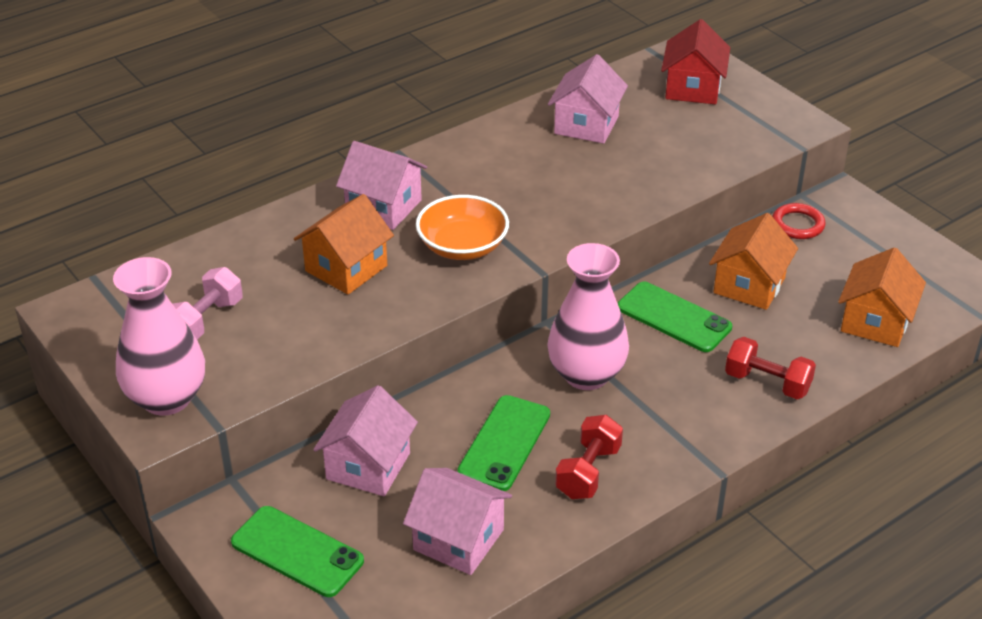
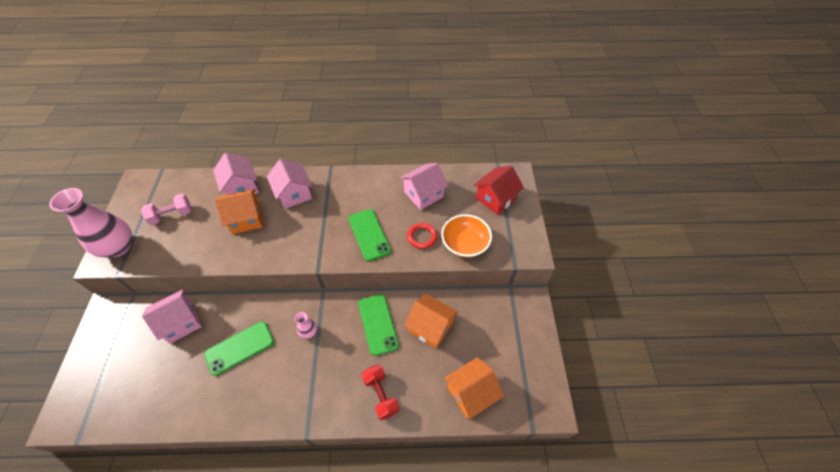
camera: 35 degrees right, 15 degrees up
green phone [231,506,364,597] -> green phone moved to [348,209,391,262]
pink house [403,468,512,575] -> pink house moved to [213,153,259,195]
orange bowl [416,195,509,260] -> orange bowl moved to [441,214,492,257]
pink vase [547,243,629,390] -> pink vase [294,312,317,339], size x0.45
red dumbbell [555,415,623,499] -> none
orange house [709,213,798,310] -> orange house turned 60 degrees clockwise [405,294,458,349]
red ring [772,203,825,239] -> red ring moved to [407,223,437,249]

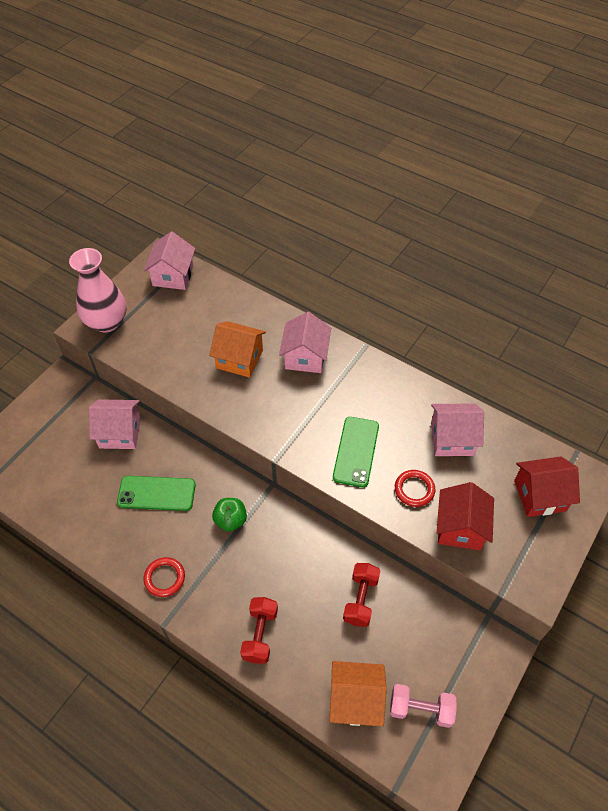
camera: 35 degrees right, 0 degrees up
pink dumbbell [141,193,192,225] -> pink dumbbell moved to [390,684,457,728]
pink house [213,153,259,195] -> pink house moved to [144,231,195,290]
pink vase [294,312,317,339] -> green apple [212,498,247,531]
green phone [358,294,399,356] -> none
orange house [405,294,458,349] -> red dumbbell [343,563,380,627]
orange bowl [441,214,492,257] -> red house [436,482,494,550]
none -> red ring [144,557,185,597]

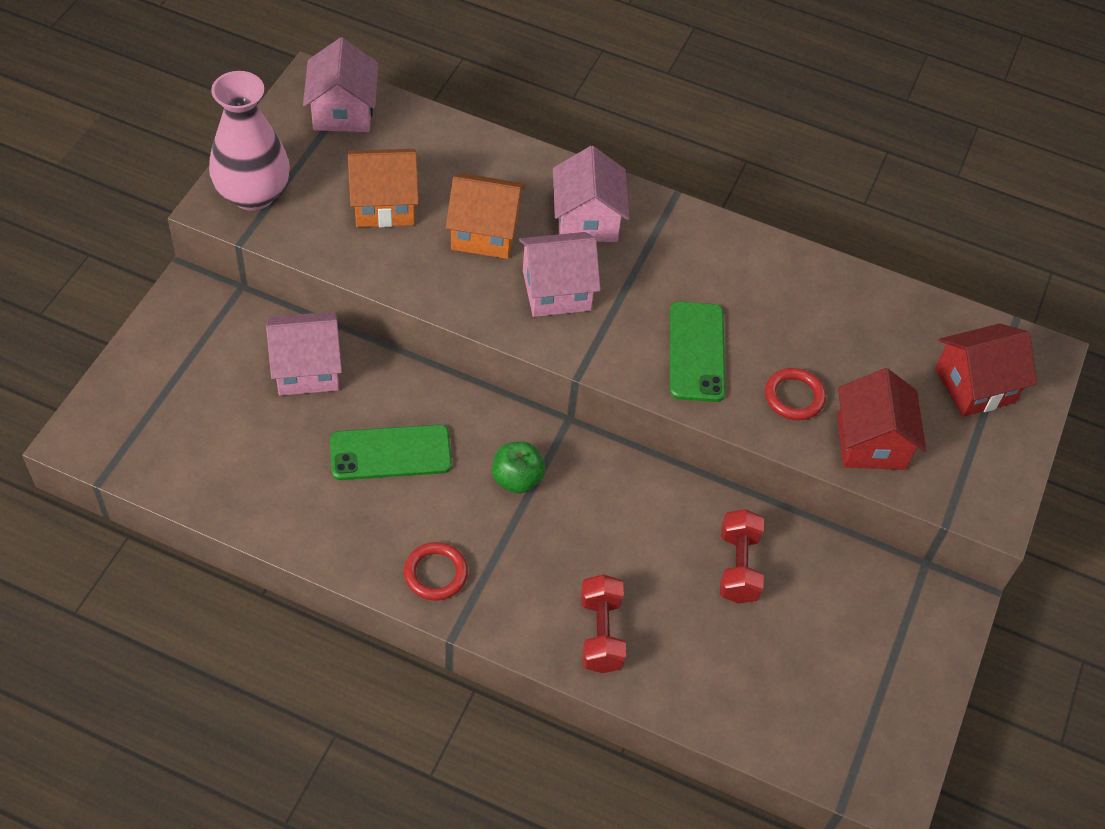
camera: 15 degrees left, 0 degrees up
orange house [329,661,387,726] -> orange house moved to [348,149,419,227]
pink dumbbell [390,684,457,728] -> none
pink house [431,403,484,456] -> pink house moved to [519,232,601,317]

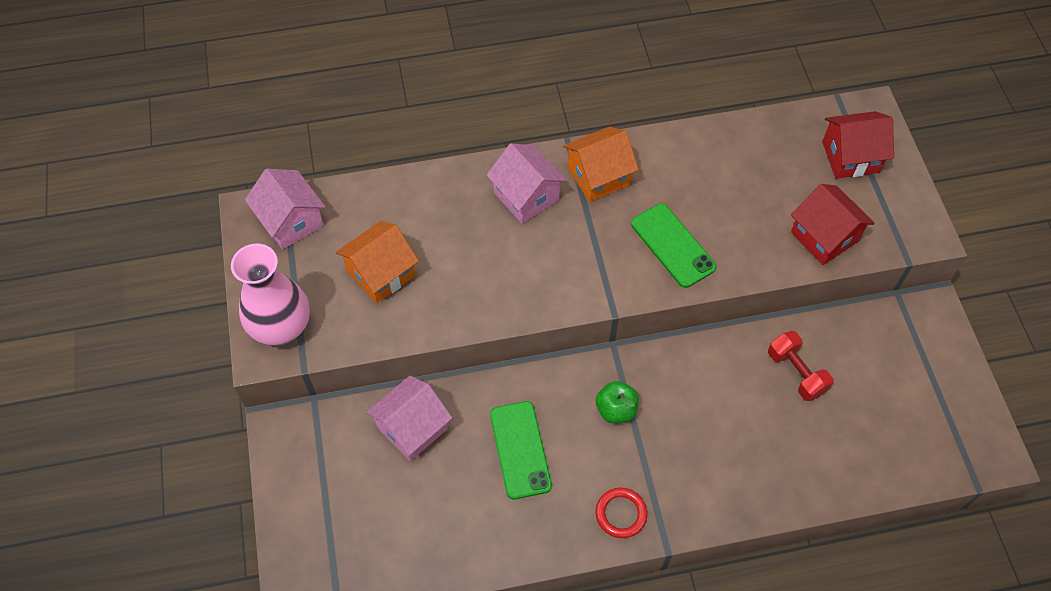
camera: 30 degrees left, 5 degrees up
green phone [330,425,452,480] -> green phone turned 60 degrees counterclockwise [490,401,552,499]
orange house [446,173,525,259] -> orange house moved to [563,127,639,202]
pink house [519,232,601,317] -> none
red dumbbell [581,574,626,673] -> none
red ring [765,368,826,421] -> none
red house [935,323,1037,417] -> red house turned 45 degrees clockwise [822,111,894,179]

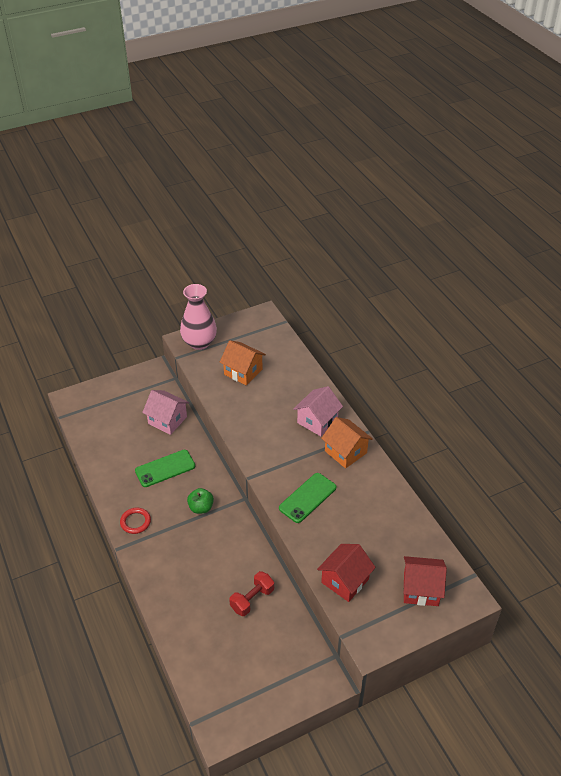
camera: 75 degrees right, 15 degrees down
pink house [245,169,325,249] -> none
red house [822,111,894,179] -> red house turned 60 degrees counterclockwise [403,556,447,606]

